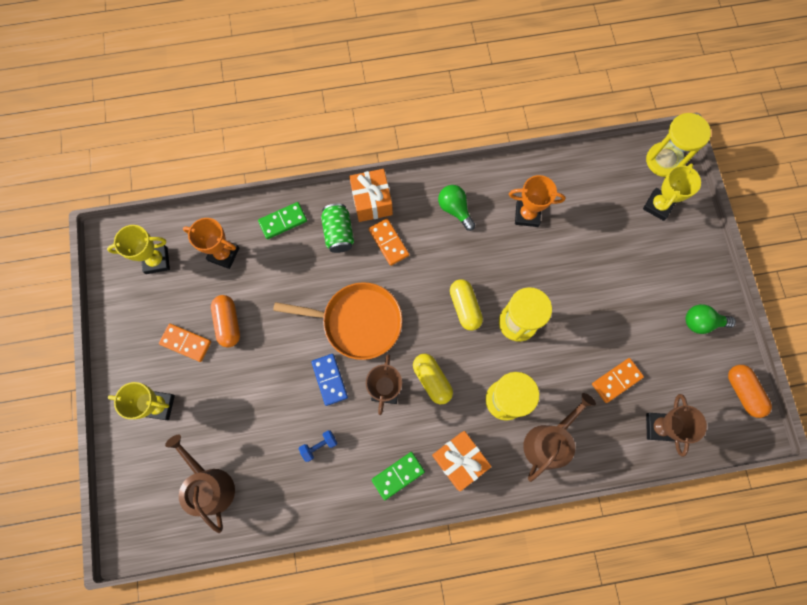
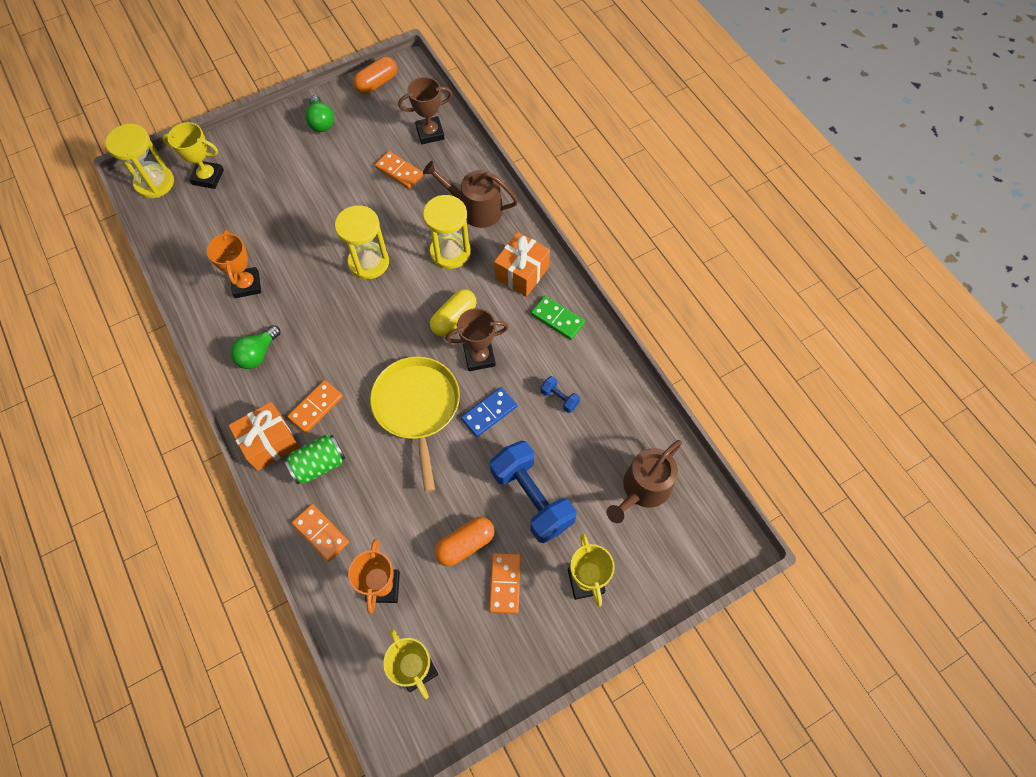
camera: 110 degrees left, 10 degrees down
green domino [258,202,307,239] -> orange domino [292,504,349,562]
orange pan [273,282,402,360] -> yellow pan [370,356,460,492]
yellow capsule [450,279,483,331] -> none
none -> blue dumbbell [490,440,576,543]

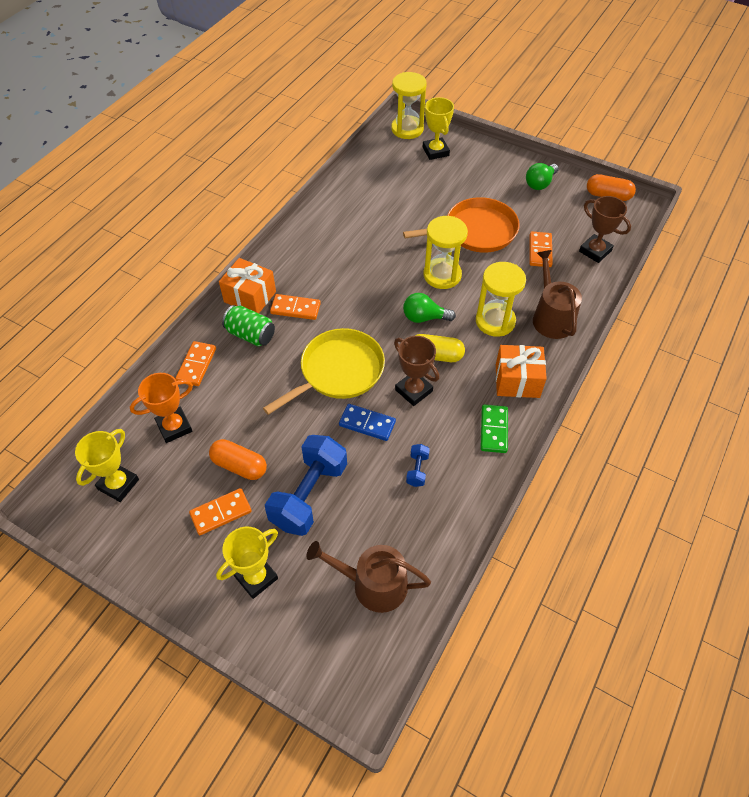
camera: 60 degrees right, 10 degrees down
orange trophy [207,230,261,298] -> none
green light bulb [230,325,281,369] -> green light bulb moved to [403,293,456,323]
none -> orange pan [403,197,520,253]

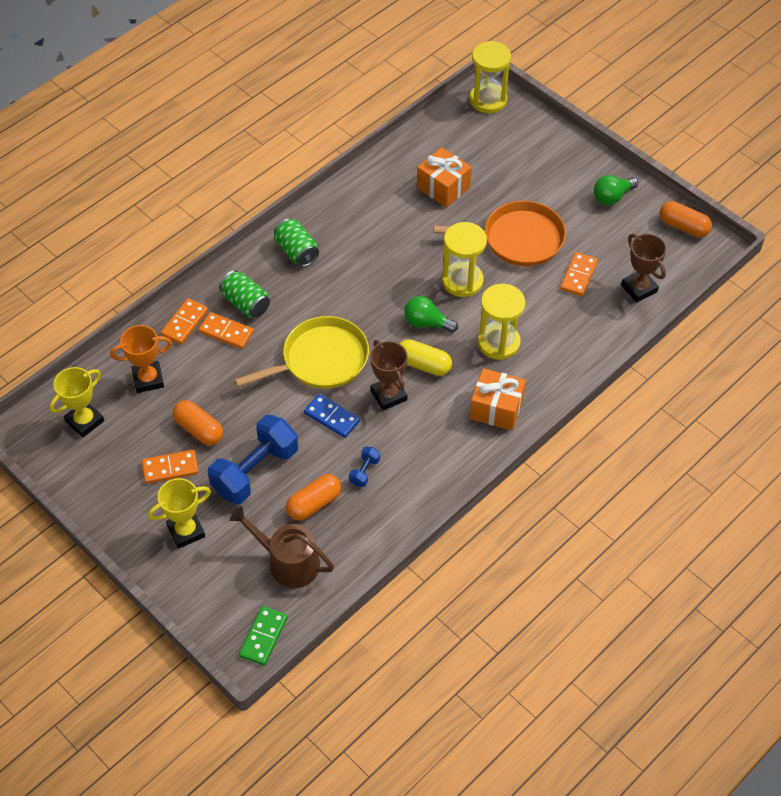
camera: 15 degrees right, 0 degrees up
orange gift [219,258,276,313] -> orange gift moved to [417,147,472,208]
orange domino [270,294,321,320] -> orange domino moved to [198,312,254,349]
yellow trophy [423,97,454,160] -> none
green domino [480,404,508,453] -> green domino moved to [239,606,288,666]
brown watering can [533,250,582,339] -> none
none -> green can [274,219,319,267]
none -> orange capsule [286,474,341,521]

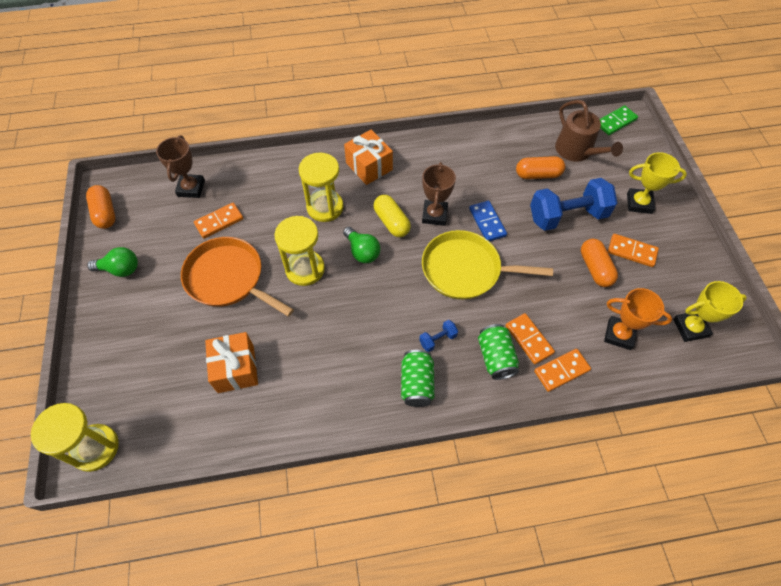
camera: 145 degrees left, 5 degrees up
blue dumbbell [349,447,380,487] -> blue dumbbell moved to [419,320,458,352]

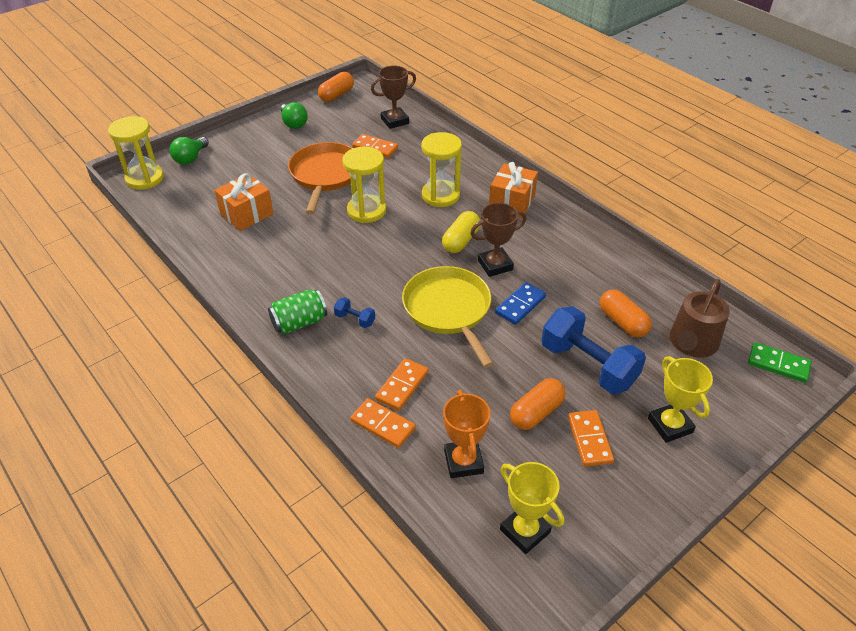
camera: 60 degrees right, 15 degrees down
green light bulb [343,227,380,263] -> green light bulb moved to [170,137,209,165]
green can [478,324,519,380] -> none

